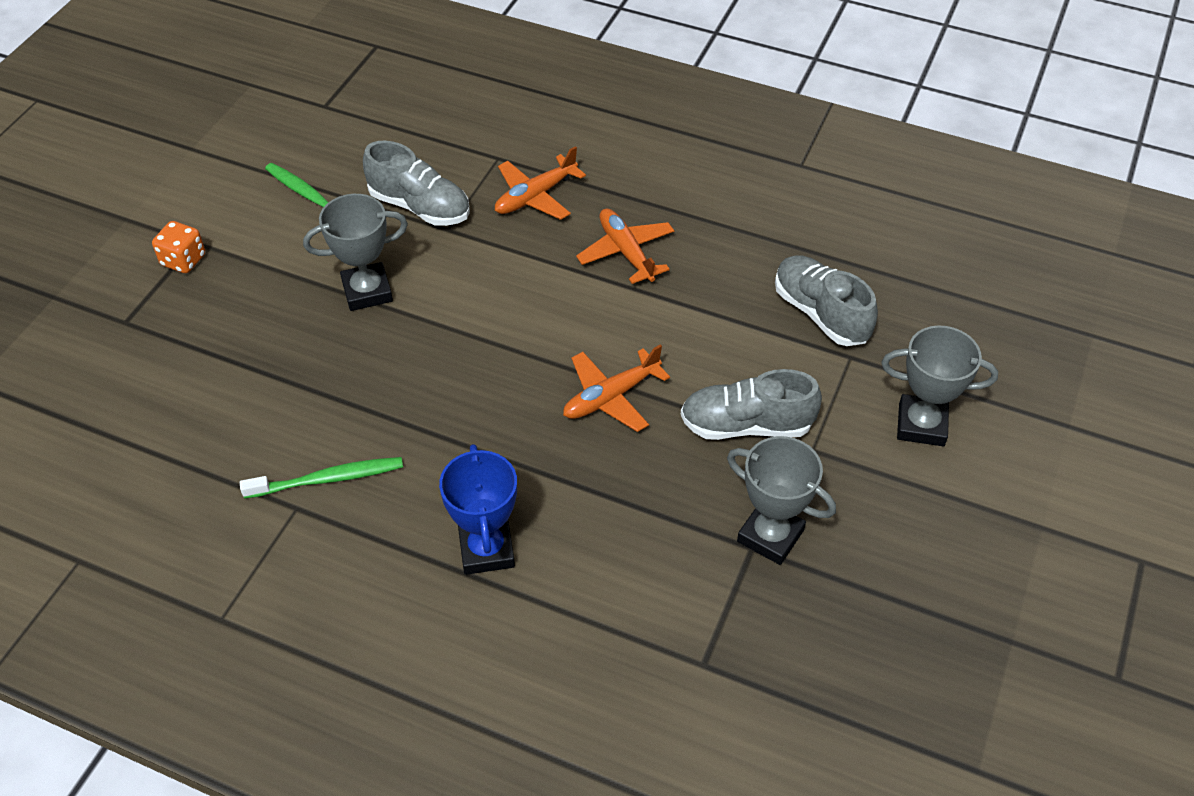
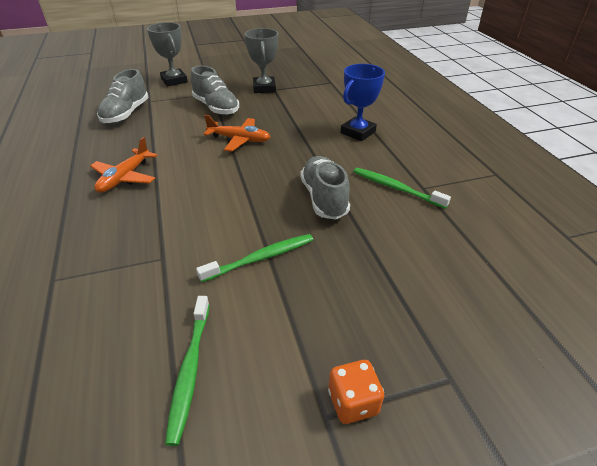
camera: 130 degrees left, 10 degrees down
grey trophy [303,194,408,311] -> green toothbrush [196,234,314,282]
grey shoe [363,141,470,226] -> grey shoe moved to [300,156,350,220]
orange plane [495,146,586,220] -> none

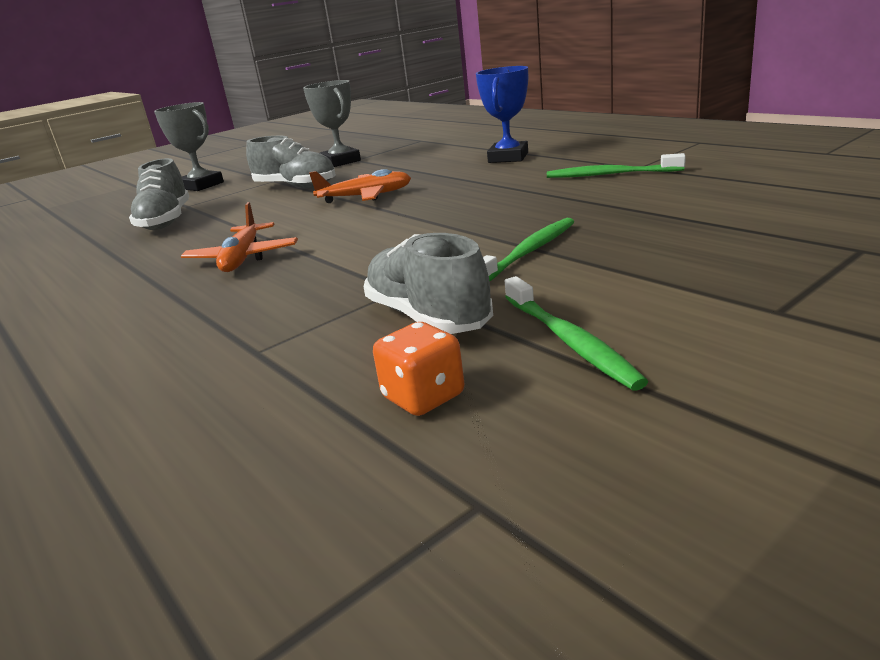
camera: 20 degrees left, 15 degrees down
grey shoe [300,156,350,220] -> grey shoe moved to [363,233,493,334]
orange dice [328,360,384,424] -> orange dice moved to [373,322,464,416]

